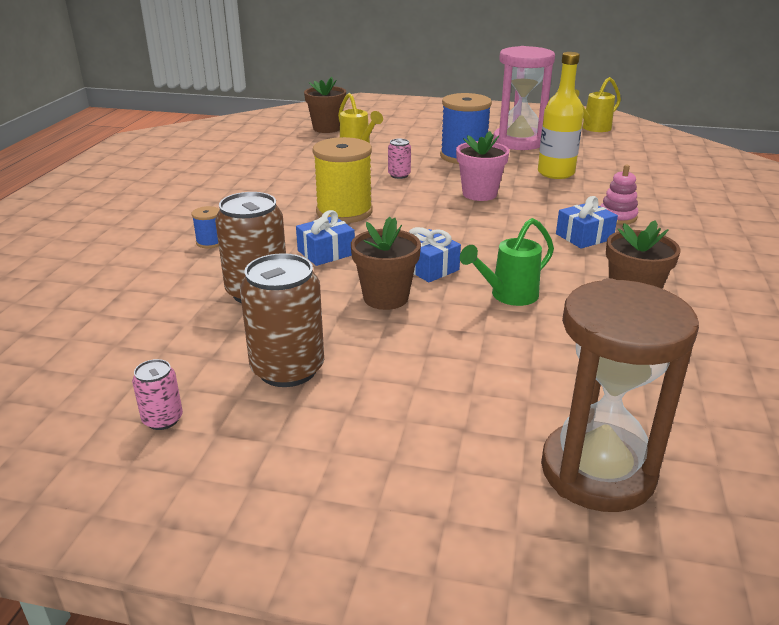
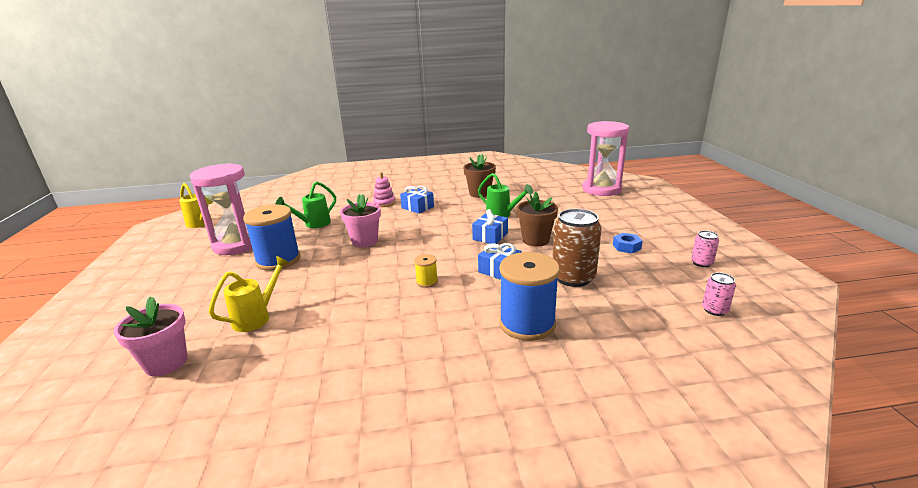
camera: 110 degrees left, 5 degrees down
blue spool [191,206,219,248] -> blue spool [499,252,560,341], size x2.21
brown can [240,253,324,387] -> blue nut [613,233,642,253]
brown flower pot [304,77,346,133] -> pink flower pot [114,297,188,376]
yellow spool [313,137,373,223] -> yellow spool [414,254,438,288], size x0.45
pink can [388,139,411,179] -> pink can moved to [702,272,736,316]
yellow bottle [538,52,584,179] -> green watering can [276,181,336,228]
brown hourglass [541,278,699,512] -> pink hourglass [582,121,629,196]

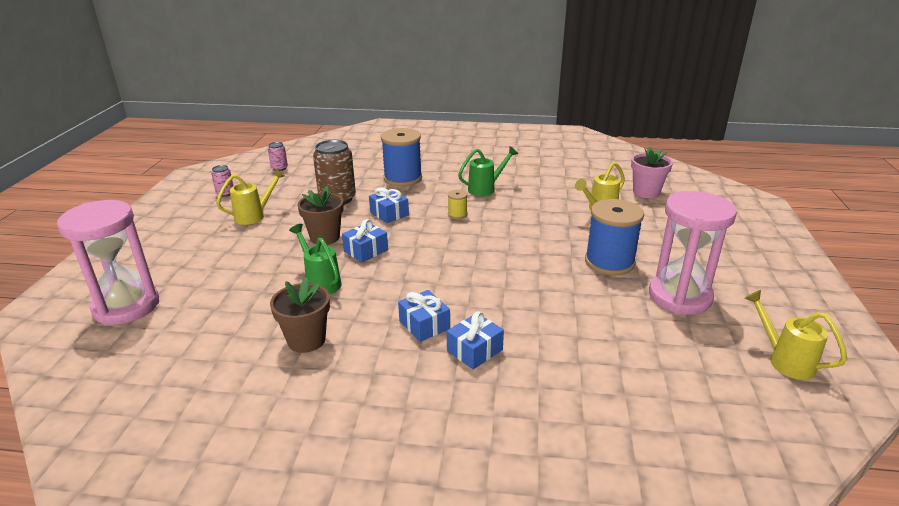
camera: 165 degrees left, 5 degrees up
green watering can [276,181,336,228] -> green watering can moved to [458,146,518,196]
pink flower pot [340,194,381,247] -> none
pink stacking toy [373,172,396,207] -> blue gift [447,311,504,369]
blue nut [613,233,642,253] -> yellow watering can [216,168,285,225]

